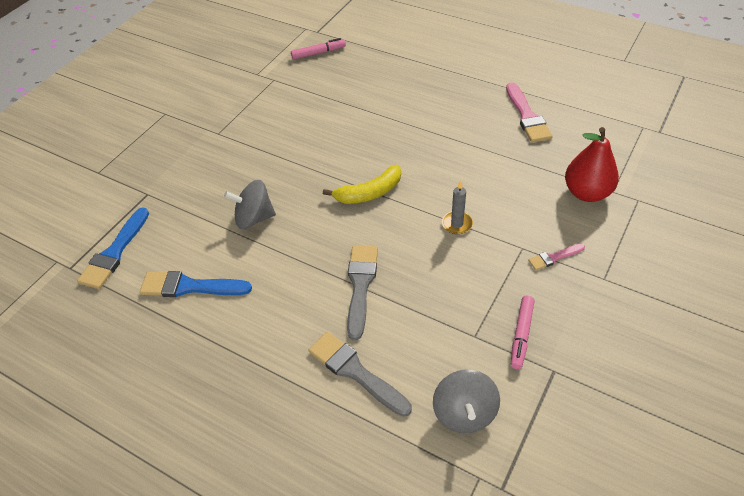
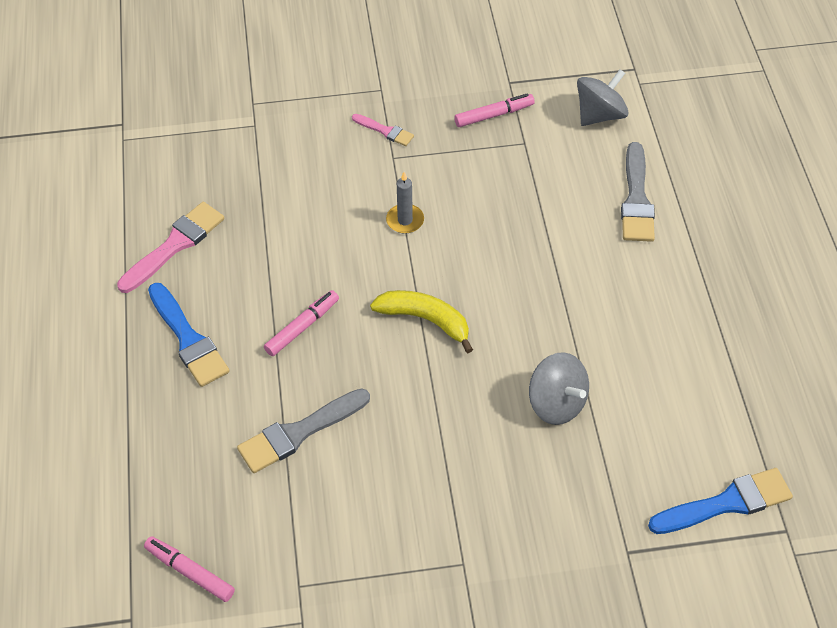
camera: 130 degrees left, 5 degrees up
blue brush [140,271,252,297] -> blue brush moved to [148,283,230,387]
grey brush [347,245,378,340] -> grey brush moved to [237,388,370,473]
red pear [565,127,619,202] -> none
none -> pink marker [264,290,339,356]

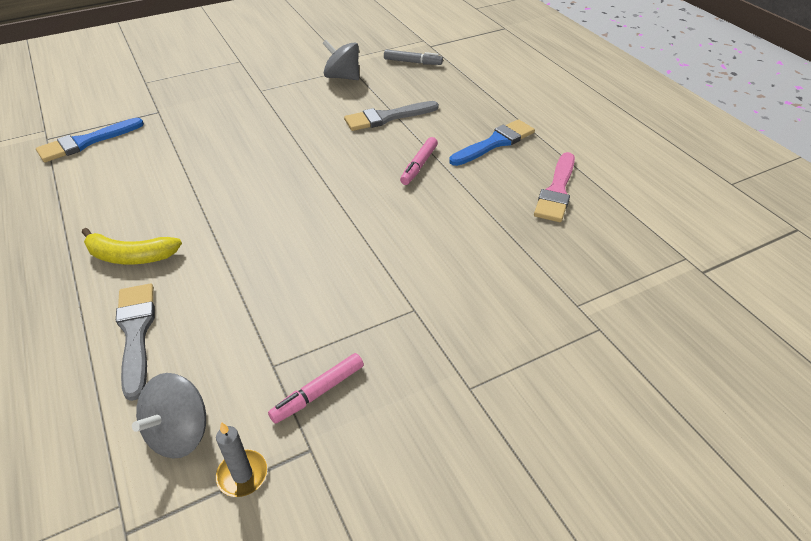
camera: 160 degrees right, 10 degrees down
pink marker [144,536,235,602] -> grey marker [384,50,443,65]
blue brush [148,283,230,387] -> blue brush turned 105 degrees clockwise [449,119,535,166]
grey brush [237,388,370,473] -> grey brush turned 150 degrees counterclockwise [344,101,439,131]
pink brush [352,114,414,146] -> none
yellow banana [370,290,473,353] -> yellow banana moved to [82,228,182,264]
grey candle [386,172,424,234] -> grey candle moved to [216,422,268,497]
grey spinning top [529,352,589,425] -> grey spinning top moved to [323,40,359,80]

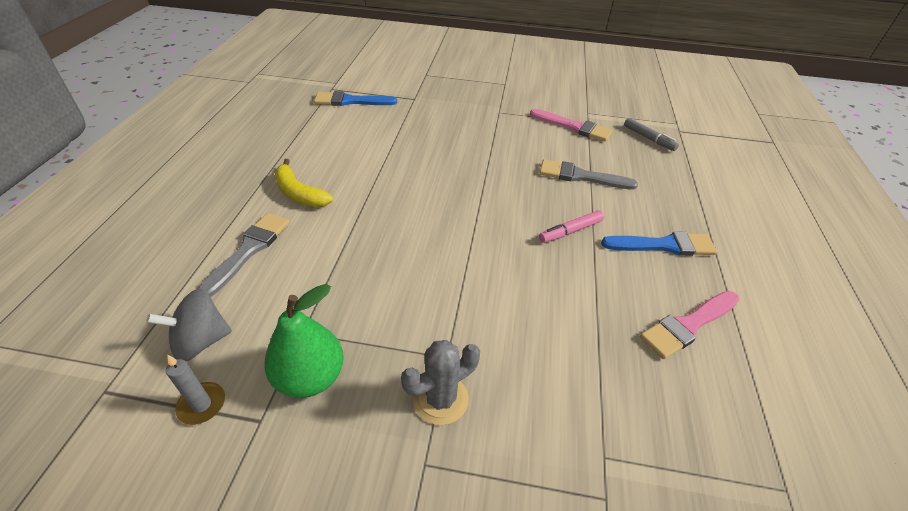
camera: 35 degrees right, 0 degrees up
pink marker [268,353,364,424] -> green pear [264,284,344,398]
grey spinning top [323,40,359,80] -> pink brush [530,109,612,142]
none -> grey cactus [401,340,480,425]

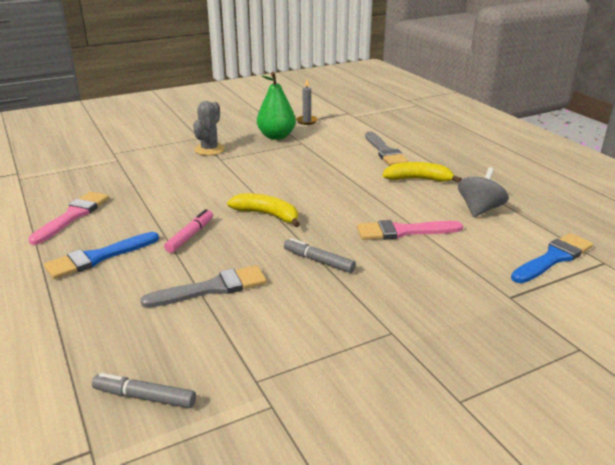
camera: 145 degrees right, 15 degrees down
grey spinning top [146,289,232,361] -> grey spinning top moved to [458,167,509,217]
pink brush [530,109,612,142] -> pink brush moved to [357,220,463,240]
none -> yellow banana [227,193,300,227]
none -> grey marker [284,238,356,273]

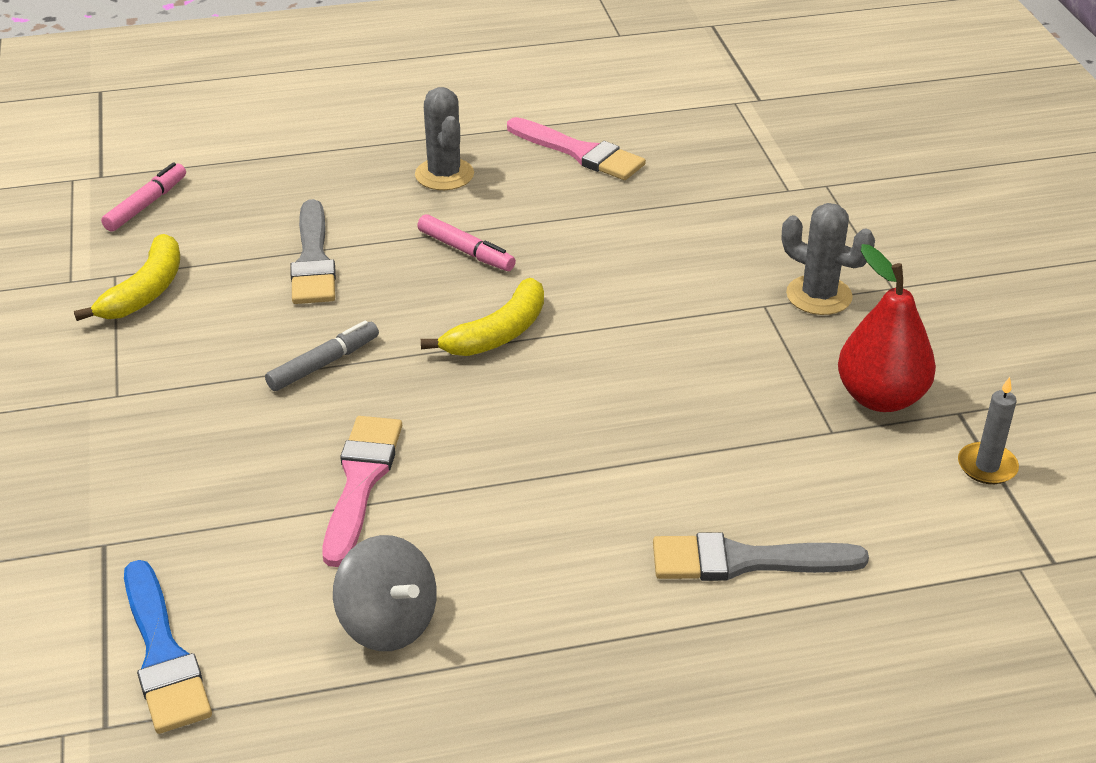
camera: 105 degrees right, 10 degrees up
blue brush [44,232,159,279] -> grey cactus [415,87,474,190]
grey marker [92,373,196,408] -> pink marker [101,162,186,232]
green pear [257,72,296,140] -> red pear [838,244,936,412]
yellow banana [382,162,462,183] -> yellow banana moved to [74,234,180,321]

